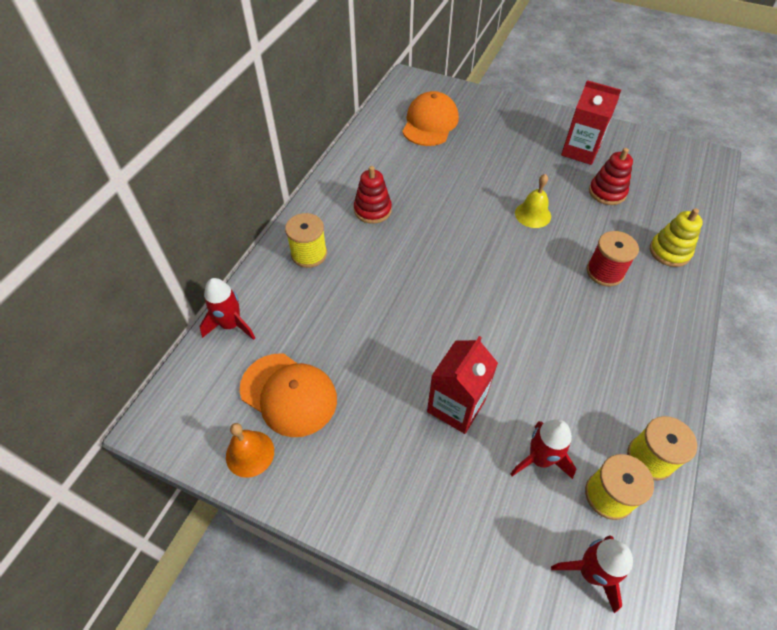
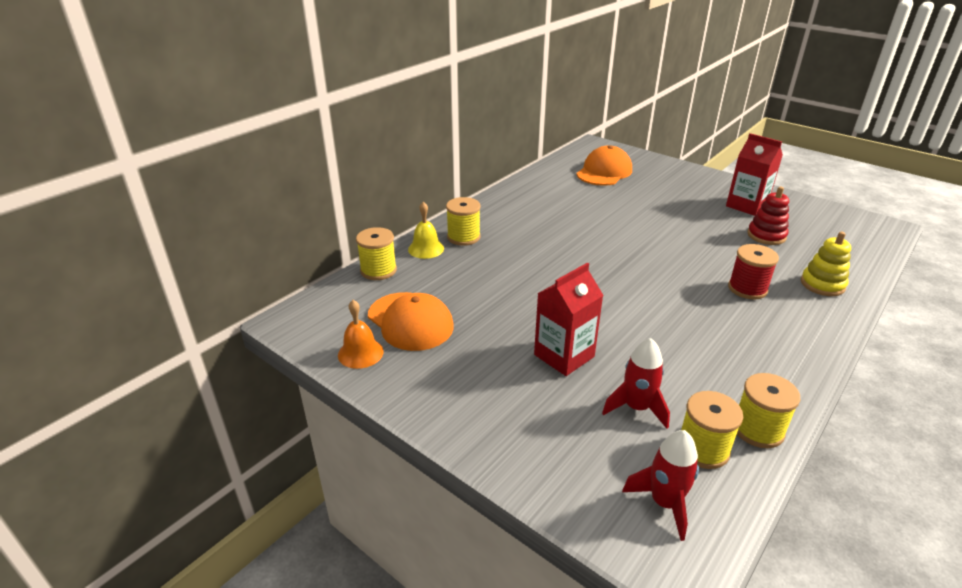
camera: 15 degrees right, 20 degrees down
red rocket [199,278,255,340] -> yellow spool [356,227,397,280]
red stacking toy [354,166,392,224] -> none
yellow bell [515,174,551,228] -> yellow bell moved to [408,202,444,259]

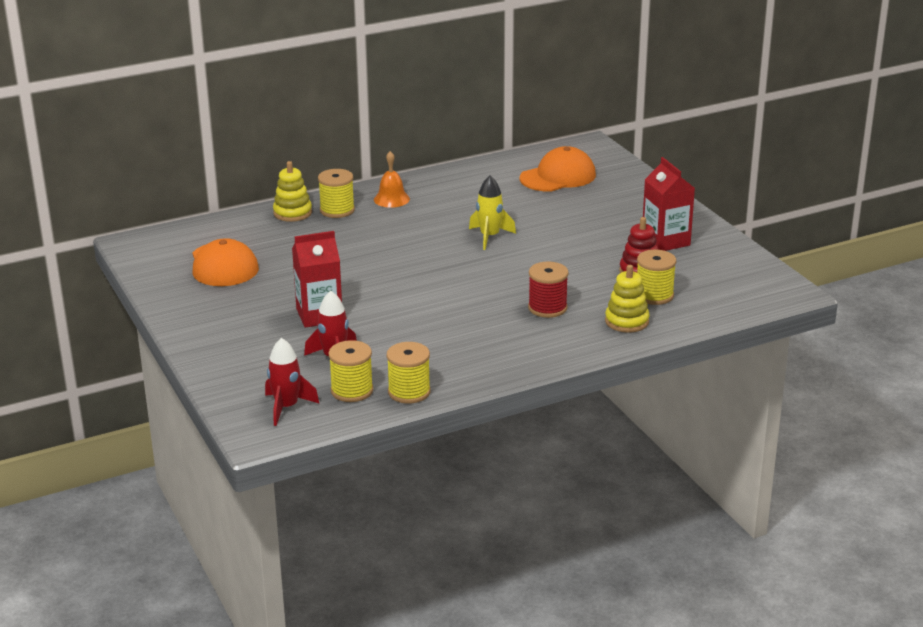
camera: 25 degrees right, 5 degrees down
orange bell [338,300,384,369] -> orange bell moved to [374,151,410,208]
yellow spool [356,227,397,280] -> yellow spool moved to [637,250,676,305]
yellow bell [408,202,444,259] -> yellow stacking toy [273,161,312,222]
none -> yellow rocket [469,176,516,250]

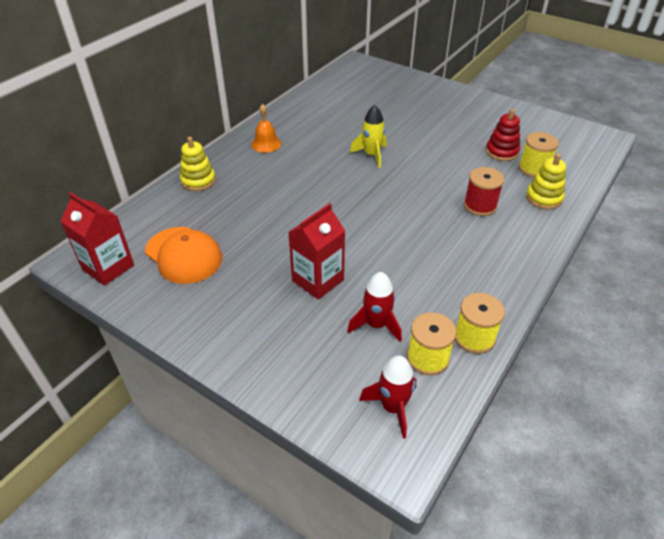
camera: 30 degrees left, 15 degrees up
yellow spool [318,169,355,218] -> none
orange cap [520,146,596,192] -> none
red carton [643,157,695,251] -> red carton moved to [60,192,134,286]

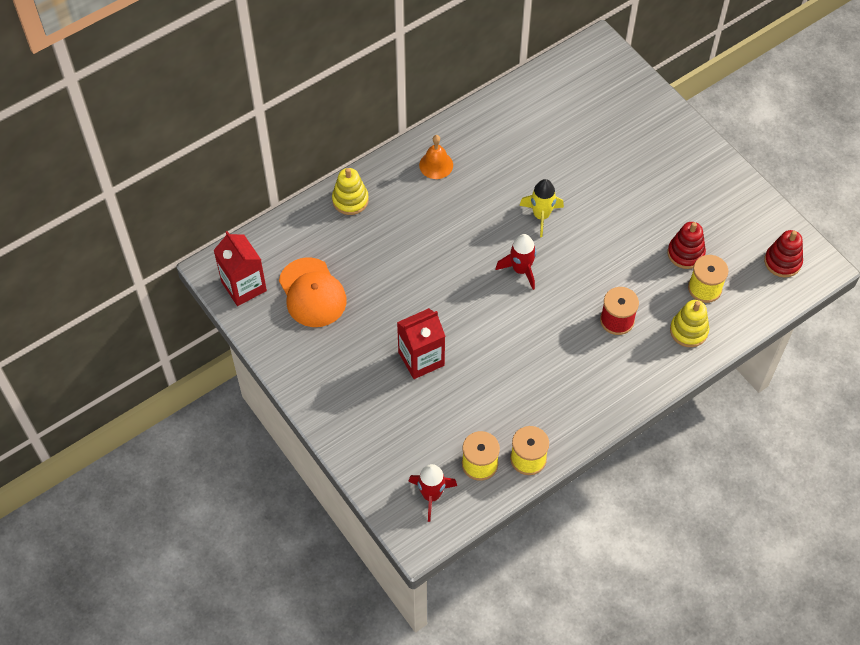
camera: 20 degrees right, 15 degrees up
red rocket [347,272,402,342] -> red rocket moved to [495,234,536,290]
none -> red stacking toy [764,230,803,278]

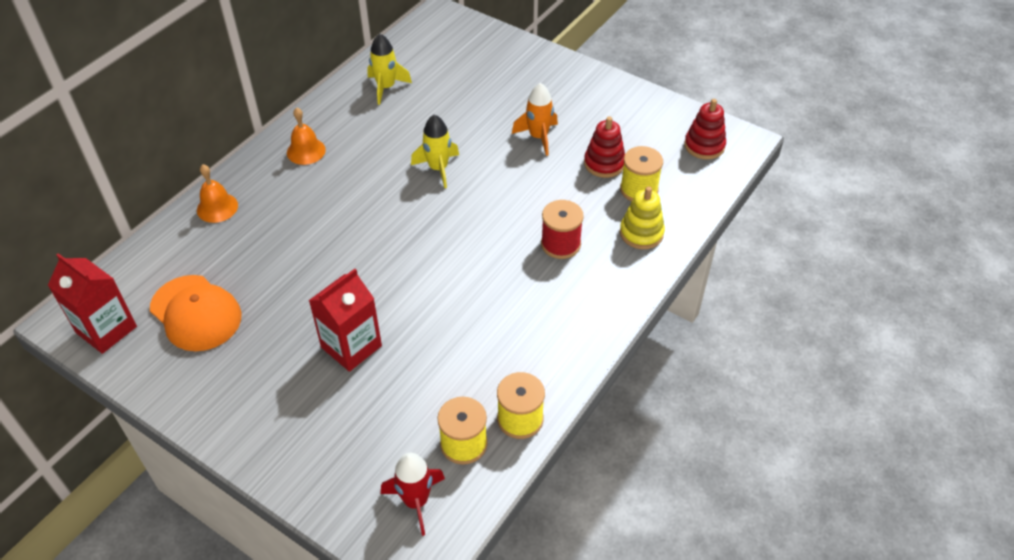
camera: 20 degrees left, 10 degrees down
yellow stacking toy [332,168,369,215] -> orange bell [197,164,238,223]
red rocket [495,234,536,290] -> none
none -> yellow rocket [367,33,412,105]
none -> orange rocket [512,83,558,156]

